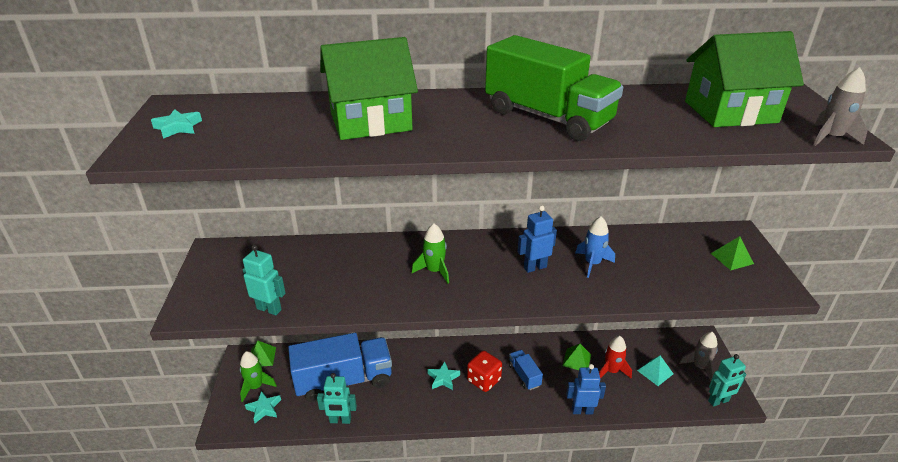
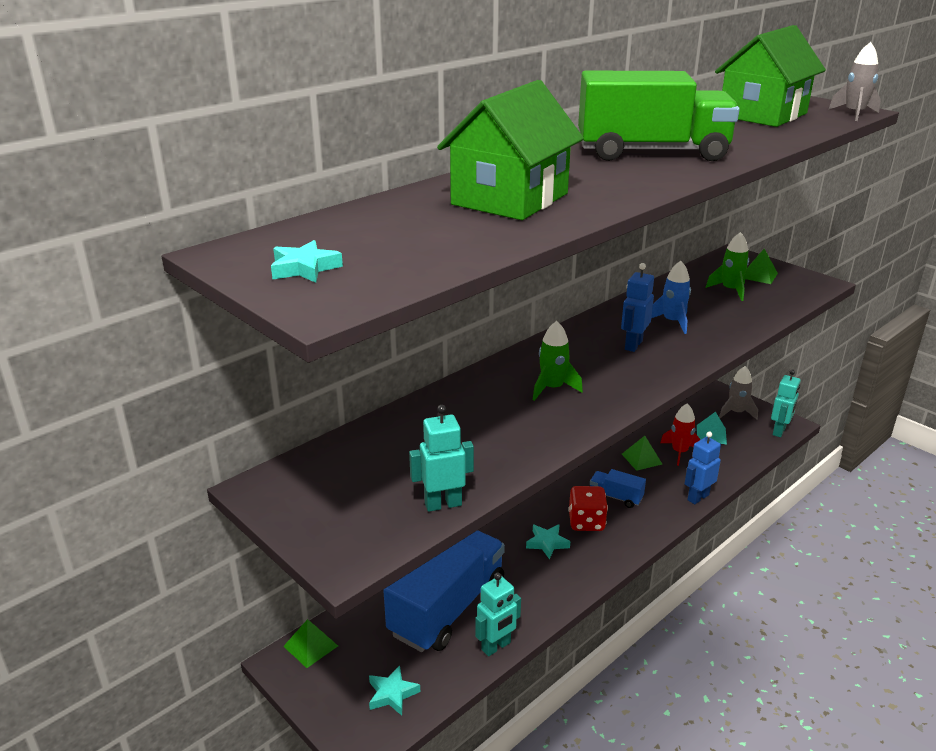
camera: 40 degrees left, 5 degrees down
green rocket [240,351,277,402] -> green rocket moved to [706,232,749,301]

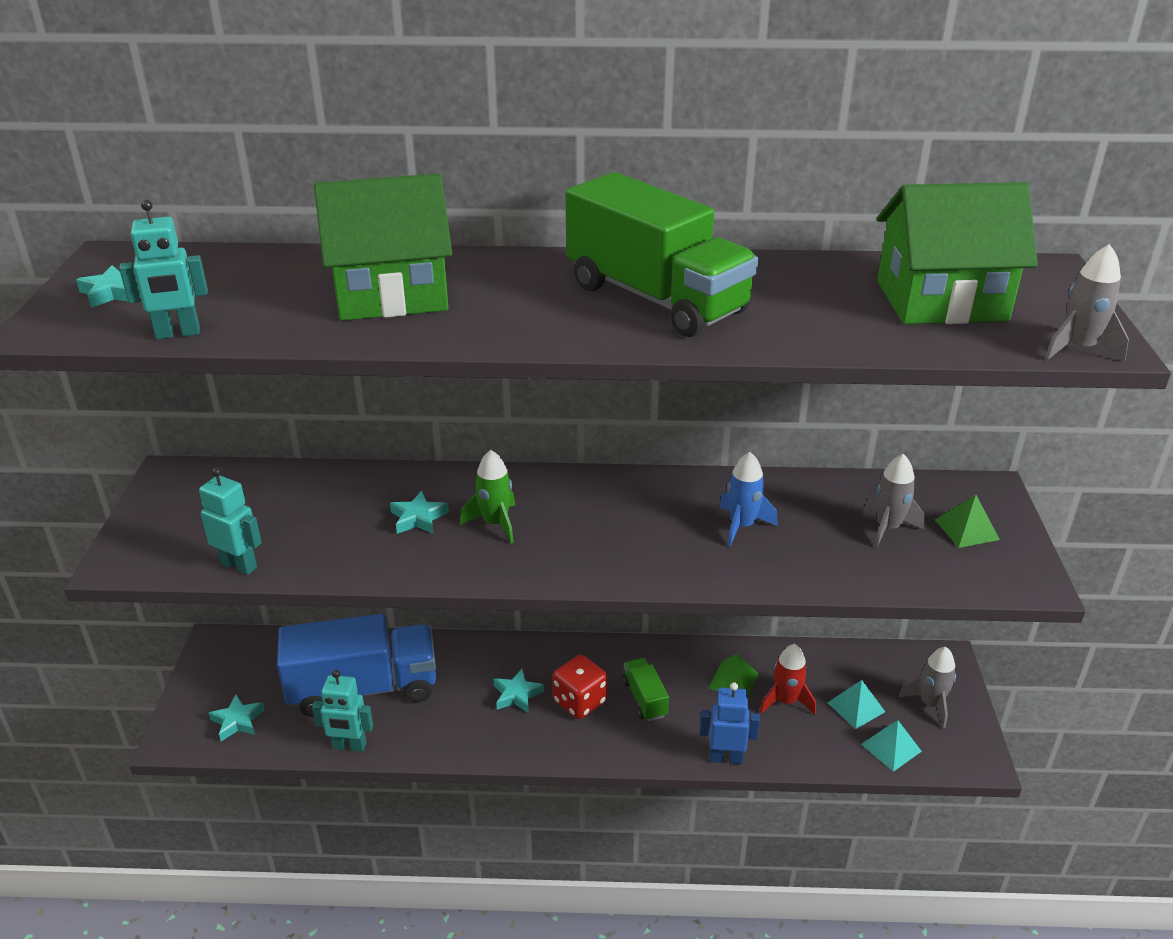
camera: 45 degrees right, 5 degrees up
green pyramid [283,619,338,668] -> none
blue truck [590,469,646,508] -> green truck [623,658,669,721]
blue robot [621,263,654,352] -> none
green rocket [706,232,749,301] -> grey rocket [864,454,925,548]
turquoise robot [771,369,800,437] -> turquoise robot moved to [119,200,208,339]
none -> turquoise star [390,491,449,534]
none -> turquoise pyramid [861,720,922,772]

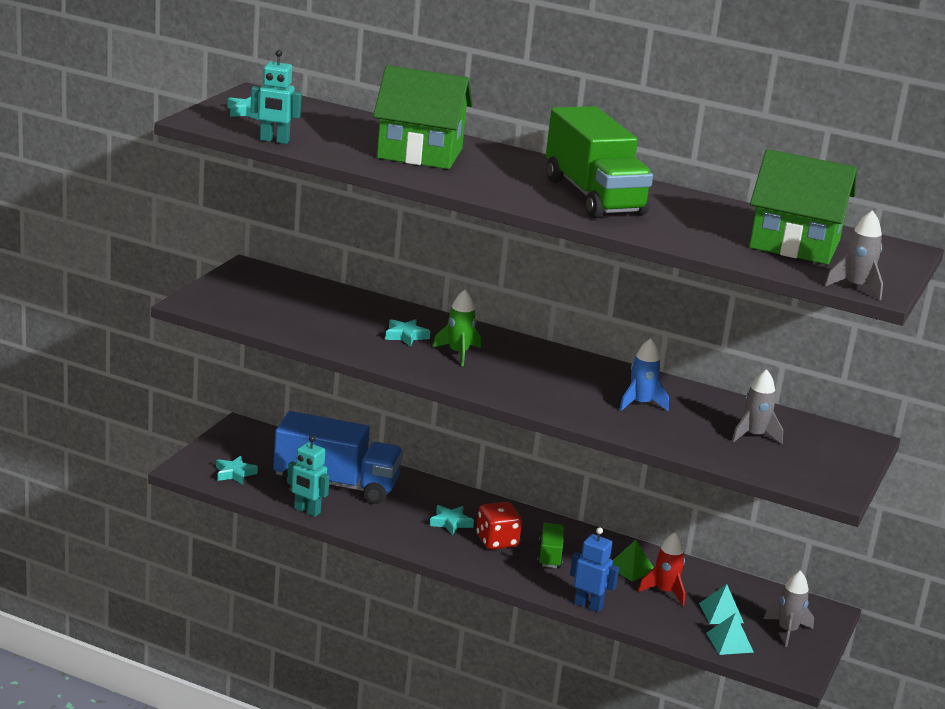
camera: 20 degrees right, 10 degrees down
turquoise robot [199,467,262,575] -> none
green pyramid [935,495,1000,548] -> none

